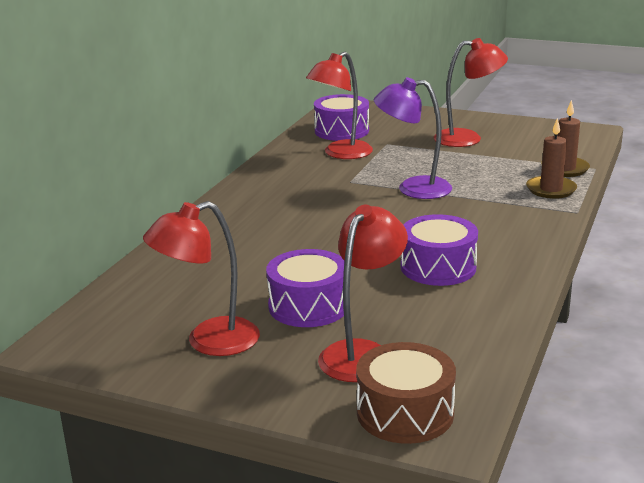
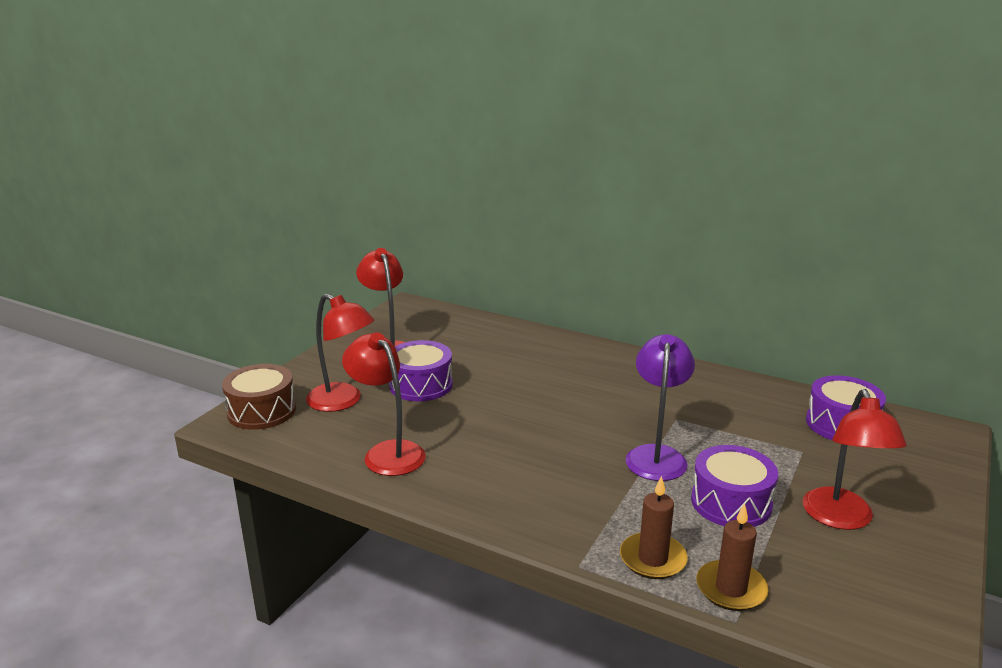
camera: 95 degrees right, 0 degrees up
red lamp [306,52,373,159] -> red lamp moved to [342,332,426,476]
purple drum [400,214,478,286] -> purple drum moved to [691,445,778,527]

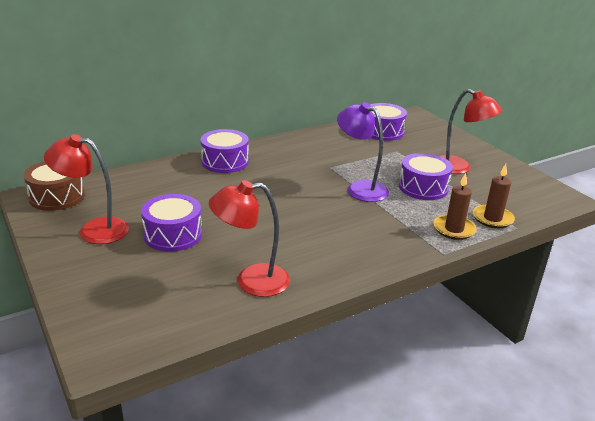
camera: 60 degrees left, 5 degrees up
brown drum [222,364,296,430] -> brown drum moved to [24,161,85,211]
red lamp [306,294,374,412] -> none
none -> purple drum [201,129,249,173]

